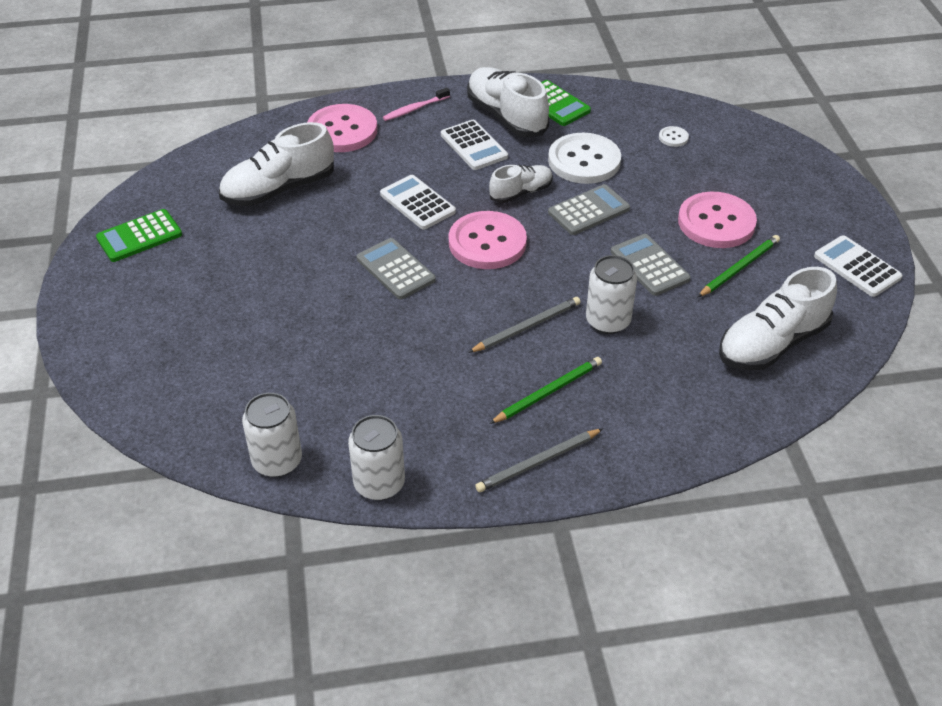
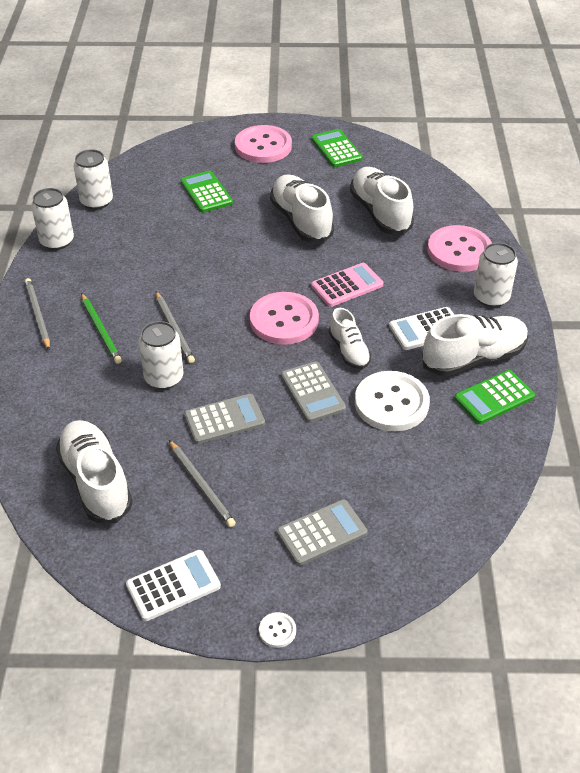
camera: 100 degrees right, 0 degrees up
grey calculator [357,238,436,299] -> grey calculator moved to [277,499,367,566]
white calculator [380,175,456,230] -> pink calculator [311,263,383,307]
pink toothbrush [383,87,450,121] -> white can [474,243,518,307]
white button [659,126,689,147] -> white button moved to [259,612,296,648]
pink button [678,192,757,248] -> pink button moved to [235,125,292,163]
green pencil [698,235,780,297] -> grey pencil [169,440,236,527]
none -> green calculator [181,171,233,213]
none -> white shoe [270,174,334,243]

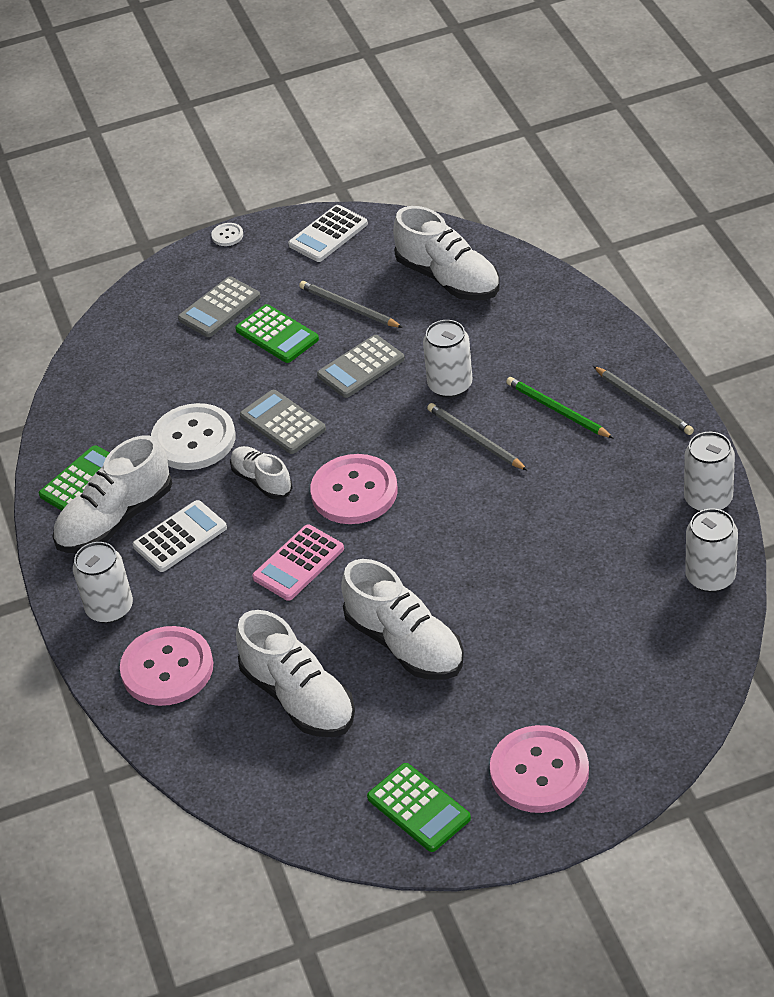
camera: 165 degrees right, 0 degrees up
green calculator [181,171,233,213] -> green calculator moved to [235,304,319,363]

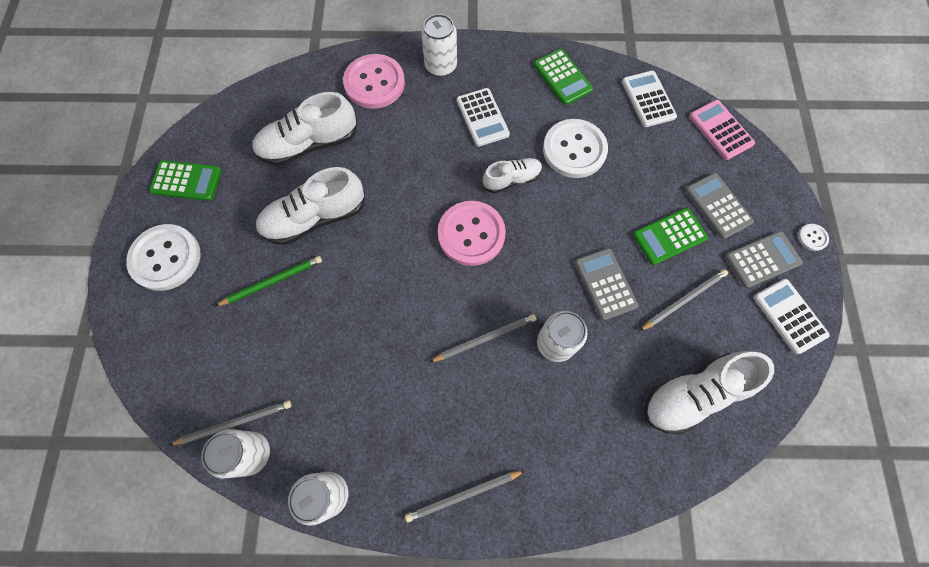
camera: 105 degrees right, 25 degrees up
white shoe [52,435,172,553] -> none
grey calculator [240,390,326,454] -> grey calculator moved to [725,231,803,288]
pink calculator [252,524,344,601] -> pink calculator moved to [689,100,755,160]
green calculator [367,763,471,852] -> green calculator turned 150 degrees counterclockwise [149,160,222,201]
pink button [490,725,589,813] -> white button [126,224,201,291]
green pencil [506,377,614,439] -> green pencil moved to [215,256,322,306]
none -> grey pencil [170,400,291,445]
none -> white calculator [622,71,677,127]

